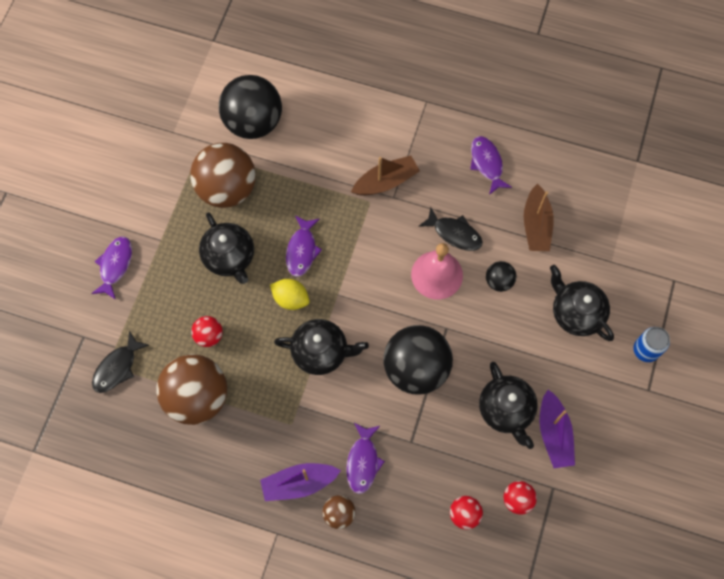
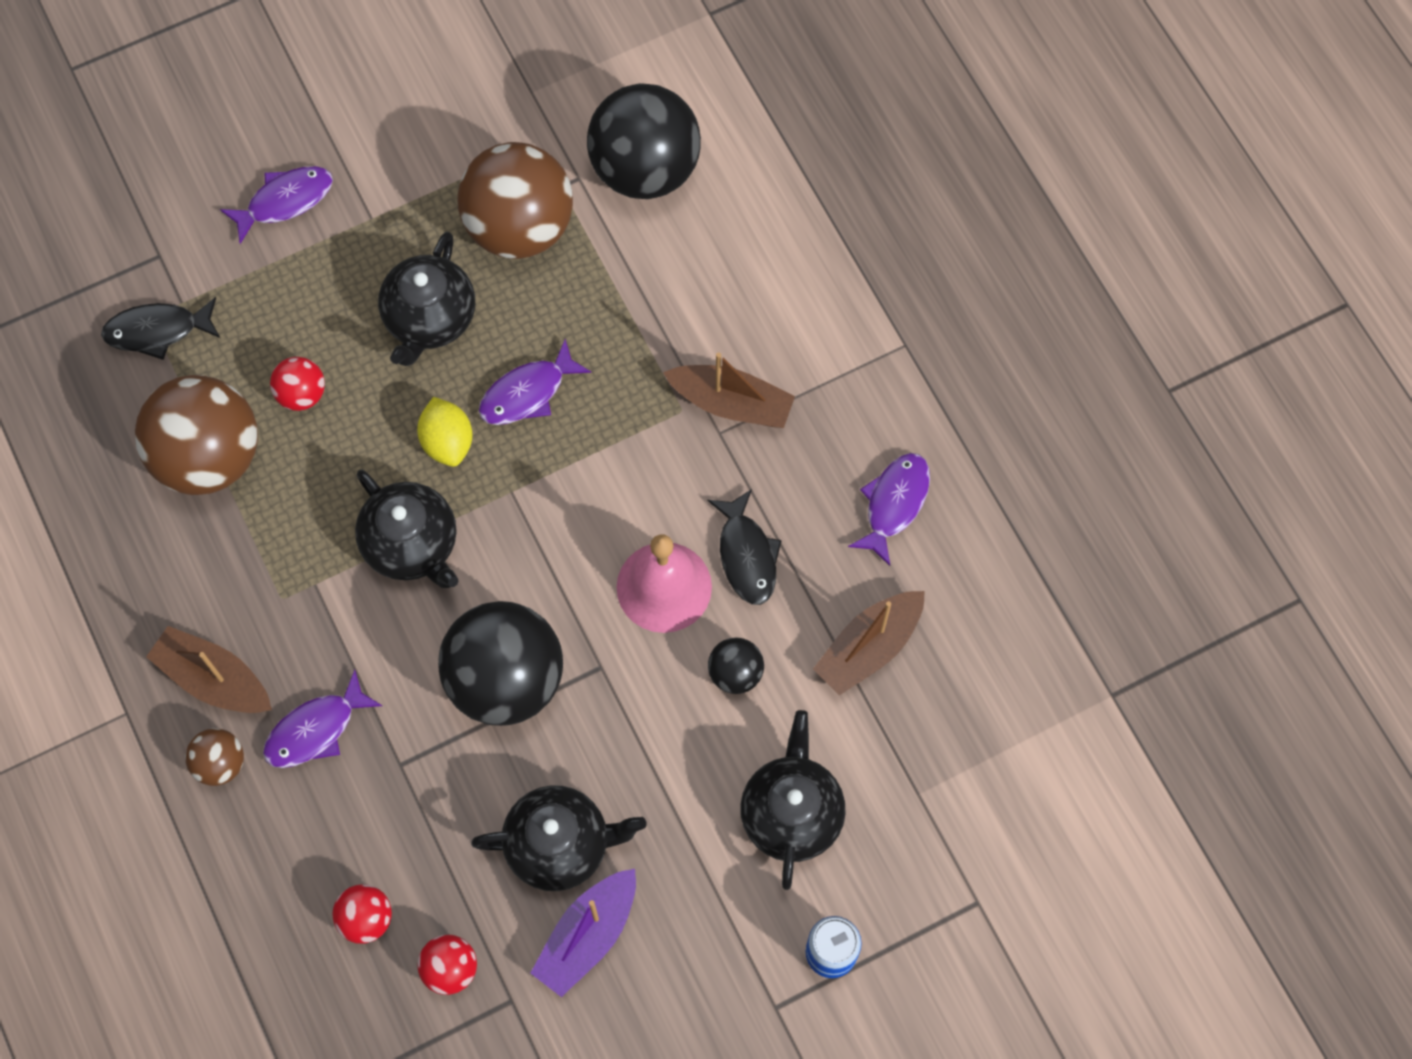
camera: 45 degrees right, 0 degrees up
purple boat [260,463,341,501] -> brown boat [146,626,272,713]
black teapot [479,362,538,449] -> black teapot turned 120 degrees counterclockwise [471,785,647,891]

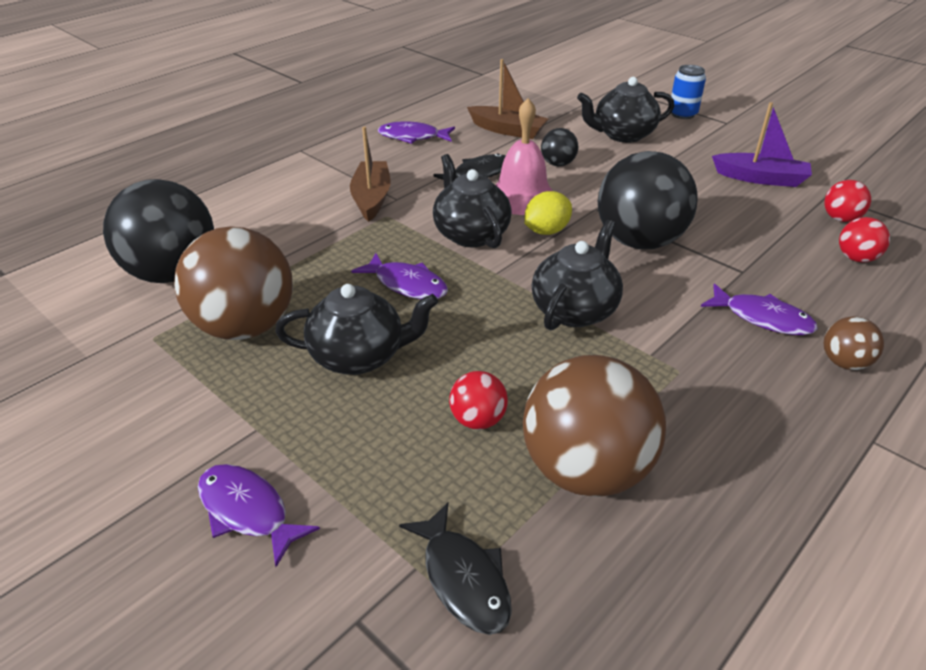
camera: 110 degrees left, 30 degrees down
brown boat [146,626,272,713] -> none
yellow lemon [417,397,472,467] -> yellow lemon moved to [524,191,572,235]
black teapot [471,785,647,891] -> black teapot moved to [433,154,512,248]

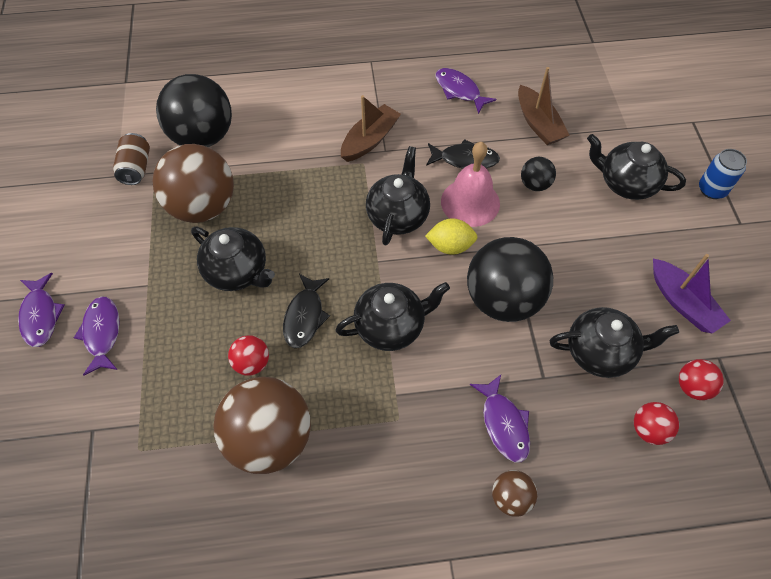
camera: 40 degrees right, 20 degrees up
purple fish [351,253,448,299] -> purple fish moved to [18,273,65,347]
black fish [399,502,512,635] -> black fish moved to [283,274,330,348]
none -> brown can [113,133,150,185]
none -> black teapot [549,307,679,378]

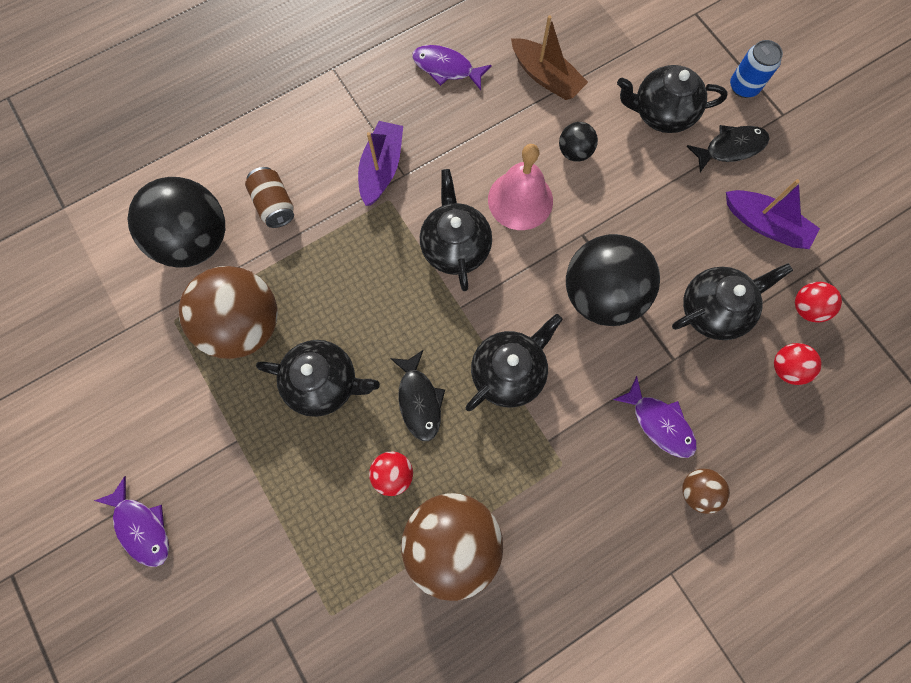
camera: 25 degrees left, 15 degrees up
purple fish [74,296,120,376] -> none
brown can [113,133,150,185] -> brown can moved to [245,167,294,228]
brown boat [341,95,401,162] -> purple boat [358,121,403,206]
yellow lemon [425,218,477,255] -> none
black fish [426,139,500,169] -> black fish moved to [687,125,769,172]

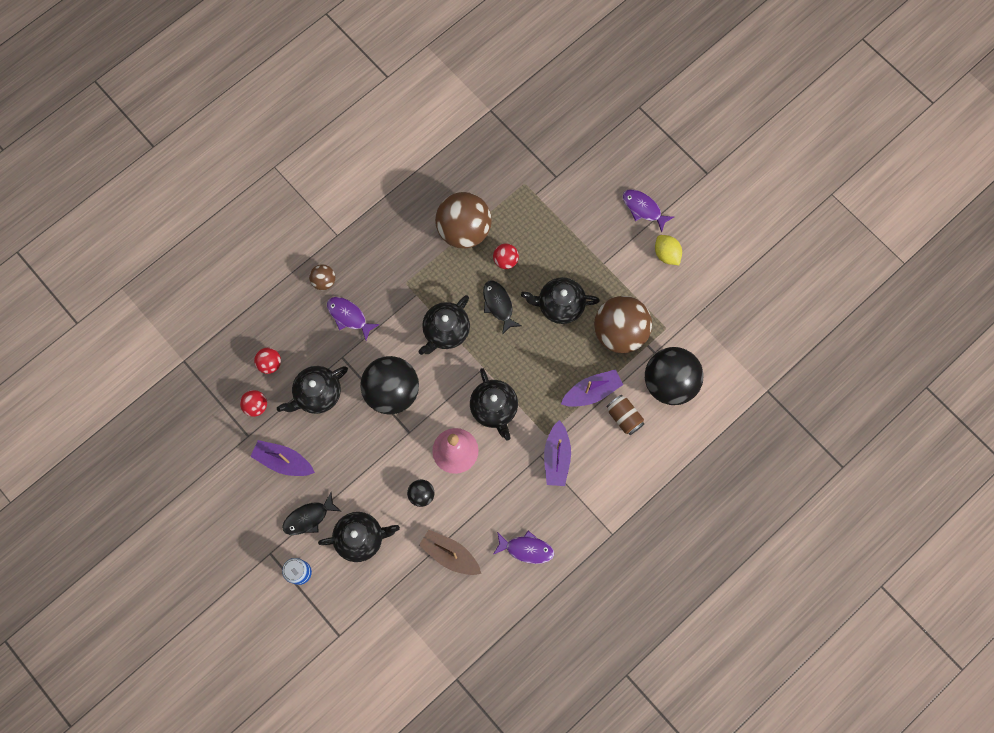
camera: 170 degrees right, 0 degrees up
none -> purple boat [561,369,623,407]
none -> yellow lemon [655,235,682,265]

